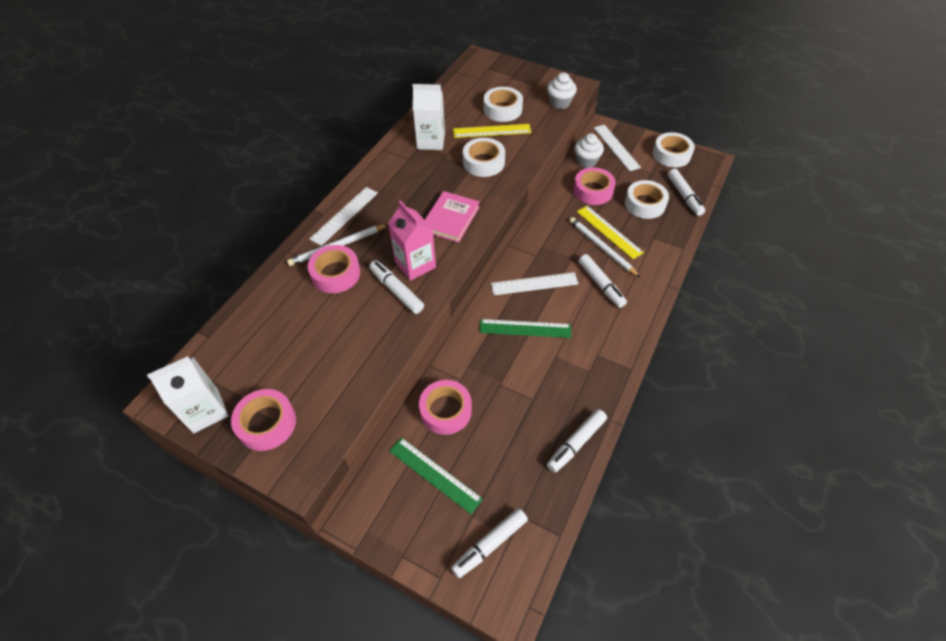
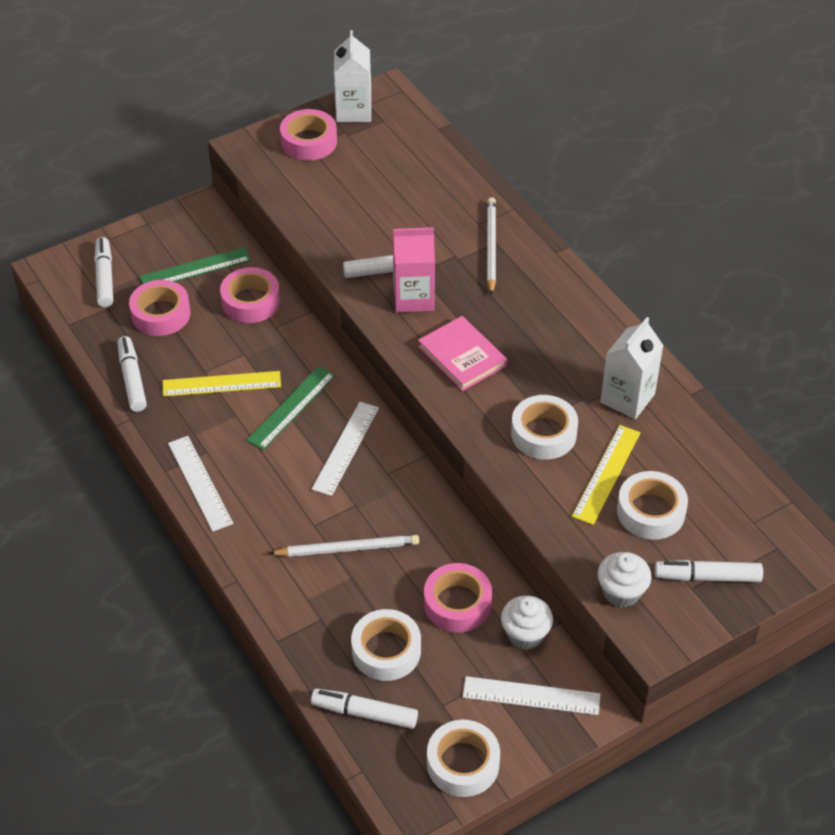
camera: 120 degrees right, 5 degrees down
pink tape [308,245,360,293] -> pink tape moved to [129,280,191,336]
white ruler [309,187,378,246] -> white ruler moved to [168,436,233,532]
yellow ruler [577,206,644,260] -> yellow ruler moved to [163,371,281,397]
white marker [579,254,627,308] -> white marker moved to [655,560,763,582]

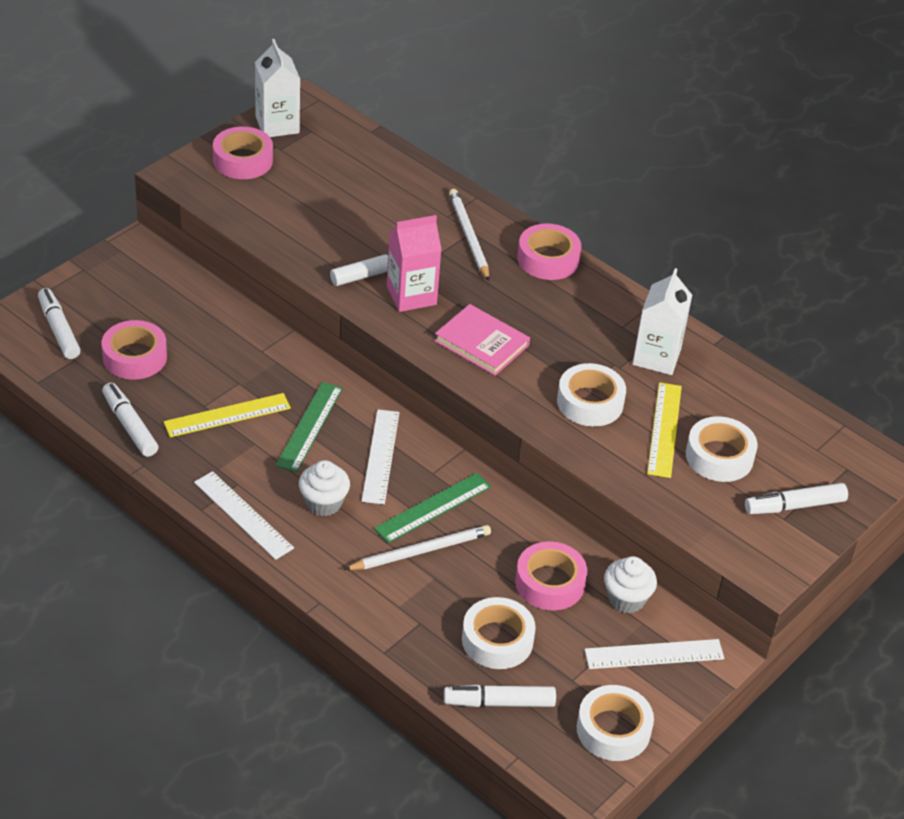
camera: 20 degrees left, 5 degrees down
green ruler [139,247,251,284] -> green ruler moved to [374,473,491,543]
pink tape [220,267,280,323] -> pink tape moved to [517,223,581,280]
white cupcake [597,552,652,608] -> white cupcake moved to [299,460,350,516]

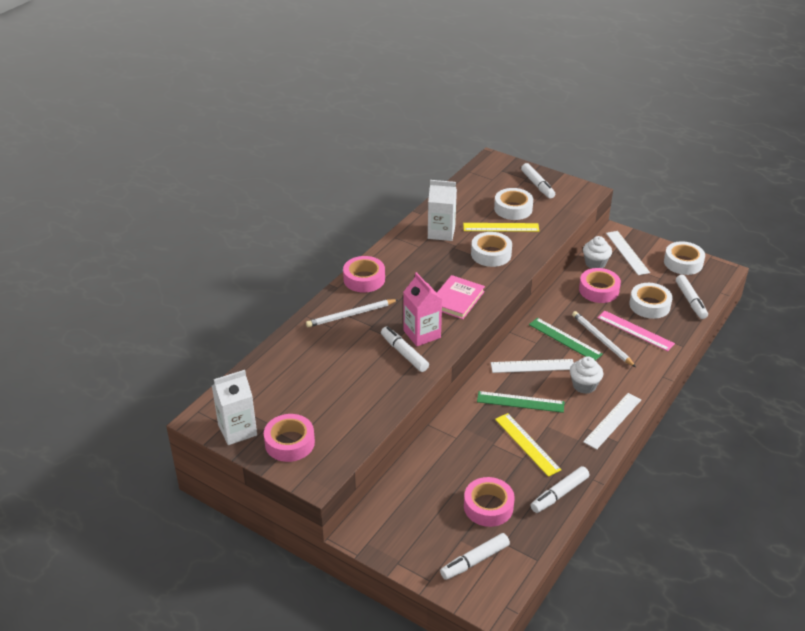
camera: 95 degrees left, 5 degrees down
none -> pink ruler [597,311,675,351]

